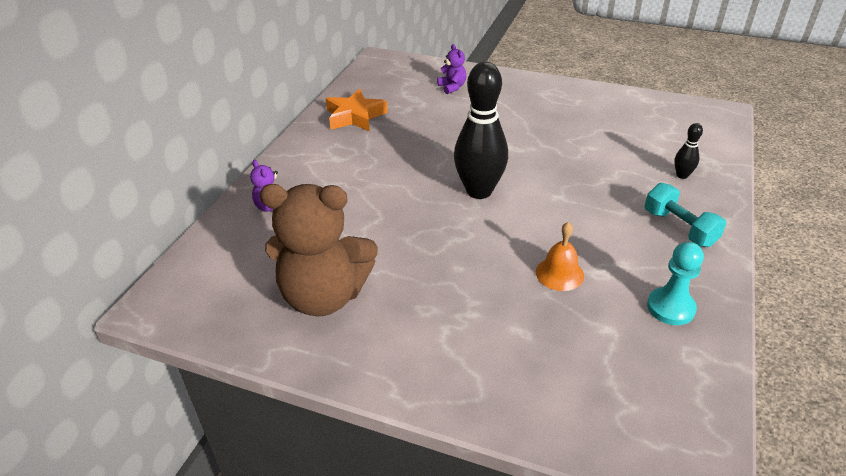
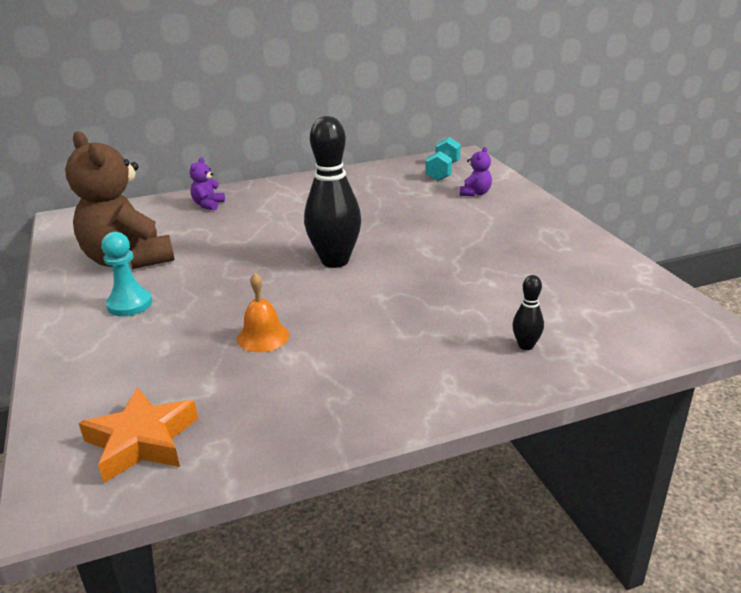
camera: 50 degrees right, 10 degrees down
orange star [326,88,388,132] -> orange star moved to [79,388,198,483]
turquoise dumbbell [645,183,726,247] -> turquoise dumbbell moved to [425,137,461,181]
turquoise pawn [647,242,704,325] -> turquoise pawn moved to [101,232,152,316]

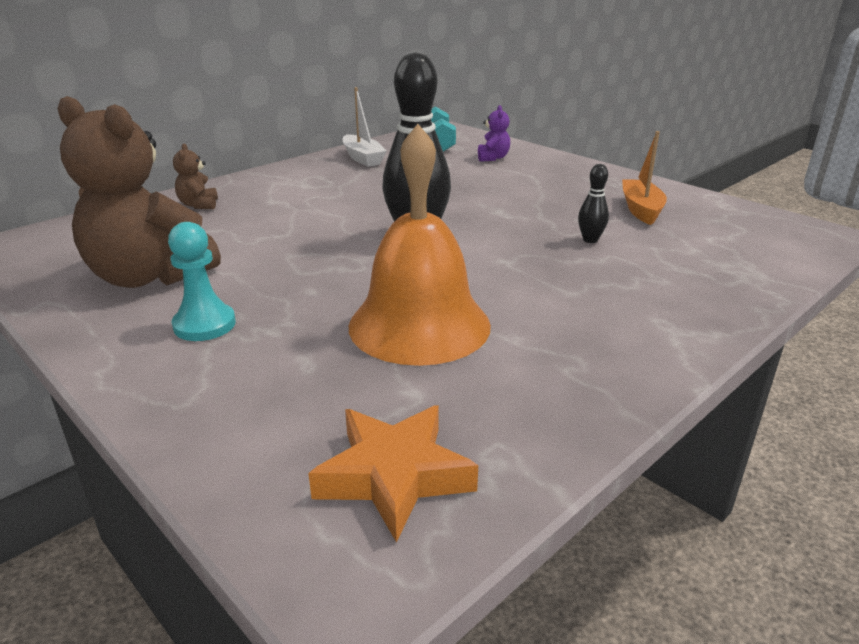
camera: 25 degrees left, 0 degrees up
purple teddy bear [190,157,225,211] -> brown teddy bear [173,144,218,209]
orange bell [237,273,289,352] -> orange bell [349,124,491,366], size x2.14
black bowling pin [512,275,544,350] -> black bowling pin moved to [578,164,609,243]
none -> white boat [343,87,386,167]
none -> orange boat [622,131,667,225]

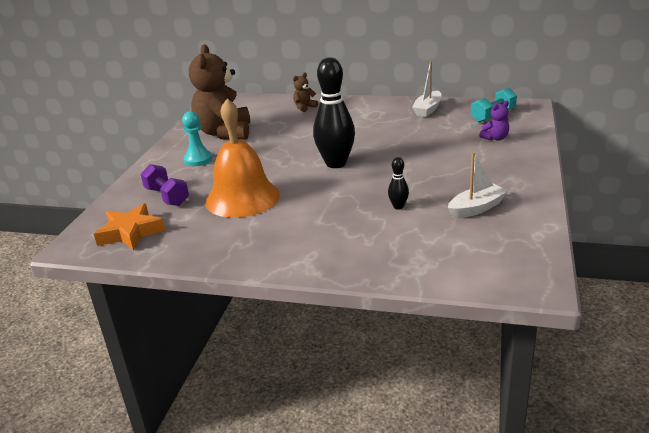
camera: 60 degrees right, 0 degrees up
orange boat [622,131,667,225] -> white boat [448,152,508,218]
none -> purple dumbbell [140,164,189,206]

